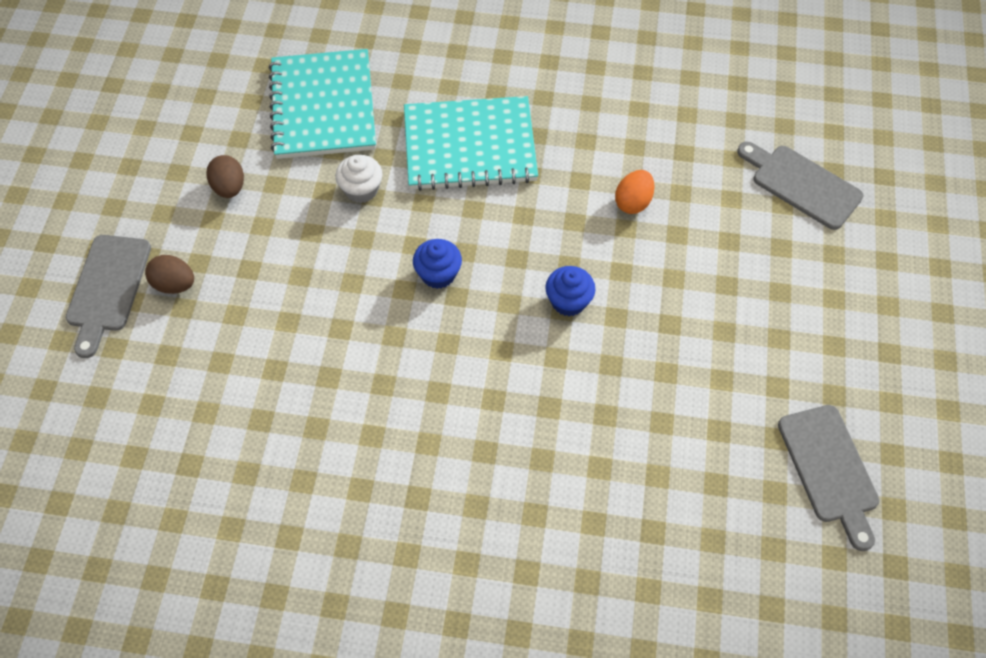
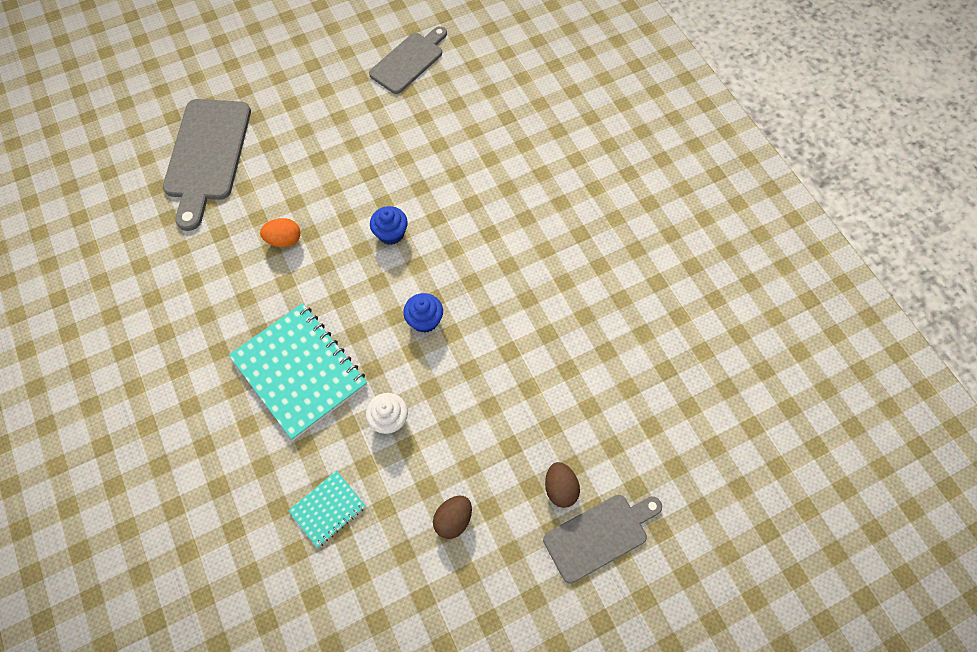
camera: 125 degrees left, 5 degrees up
turquoise notebook [269,49,376,159] -> turquoise notebook [288,470,366,548], size x0.50
grey cutting board [737,142,864,230] -> grey cutting board [163,99,251,231], size x1.53

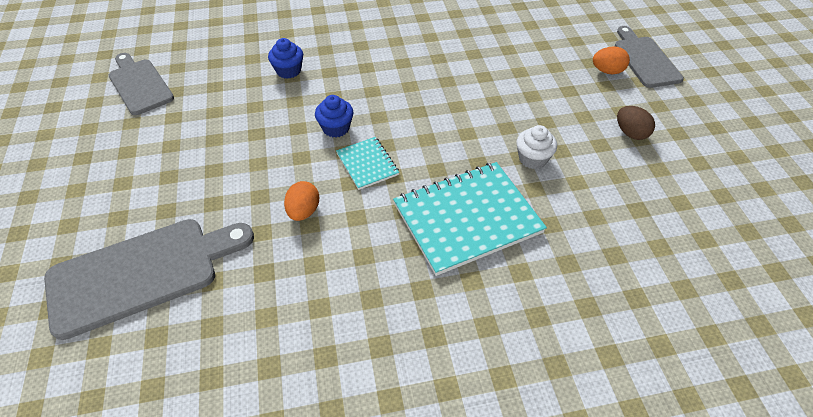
camera: 75 degrees left, 15 degrees down
grey cutting board [163,99,251,231] -> grey cutting board turned 45 degrees counterclockwise [44,219,254,340]
turquoise notebook [288,470,366,548] -> turquoise notebook moved to [336,137,399,190]
blue cupcake [403,293,443,333] -> blue cupcake moved to [268,38,303,79]
brown egg [545,462,580,508] -> orange egg [593,46,630,74]

